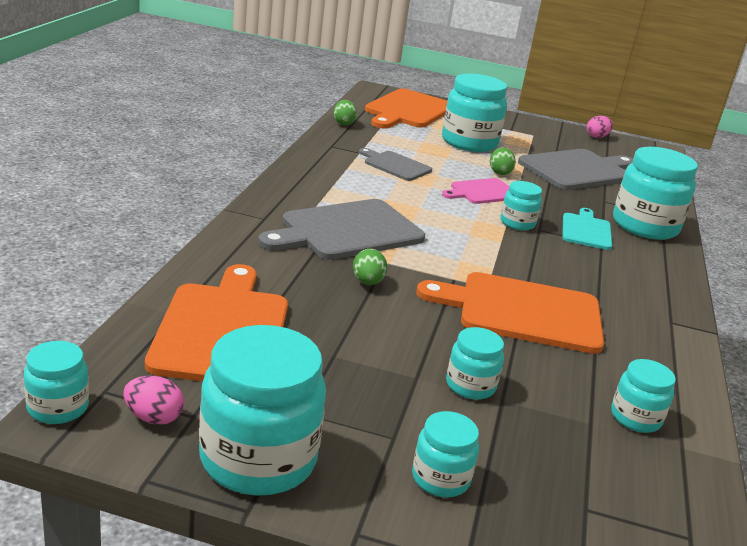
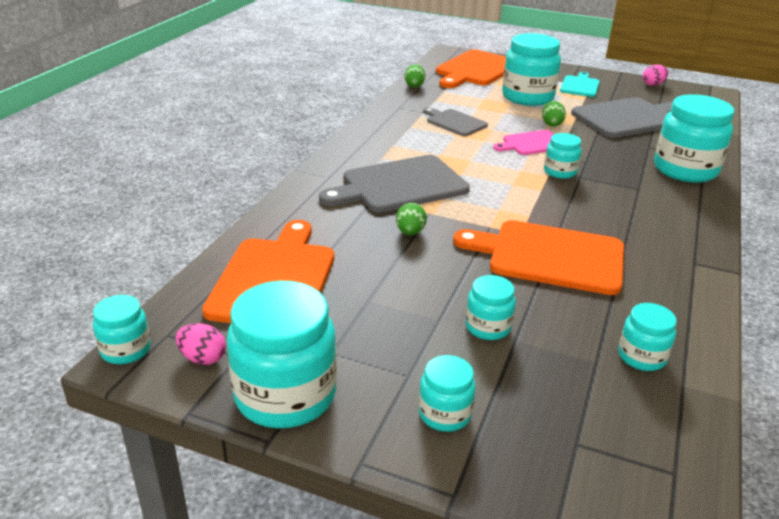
camera: 10 degrees right, 5 degrees up
turquoise cutting board [562,208,612,250] -> turquoise cutting board moved to [560,72,600,97]

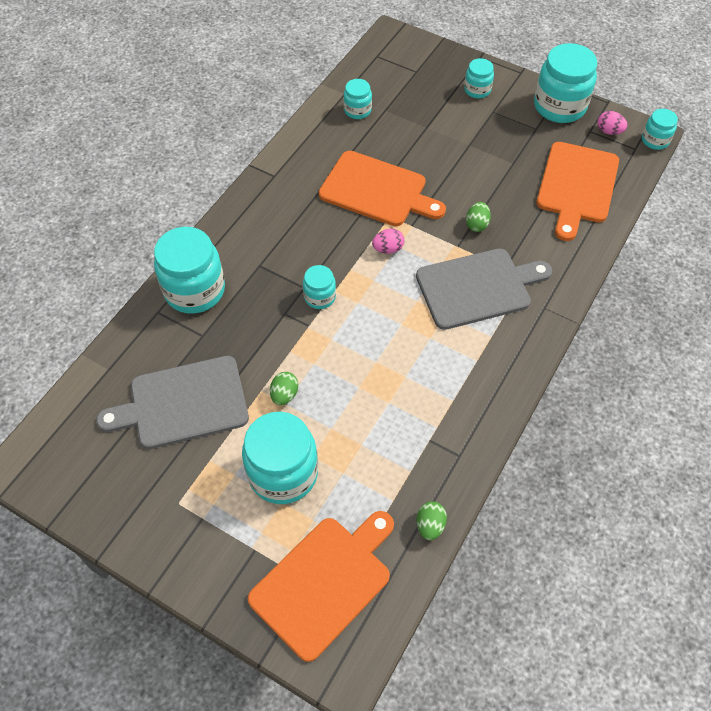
camera: 170 degrees left, 25 degrees up
grey cutting board [423,107,488,136] -> none
turquoise jar [465,275,516,340] -> none
pink cutting board [493,130,554,155] -> none
turquoise cutting board [560,72,600,97] -> none
pink egg [643,64,668,86] -> pink egg moved to [372,228,404,254]

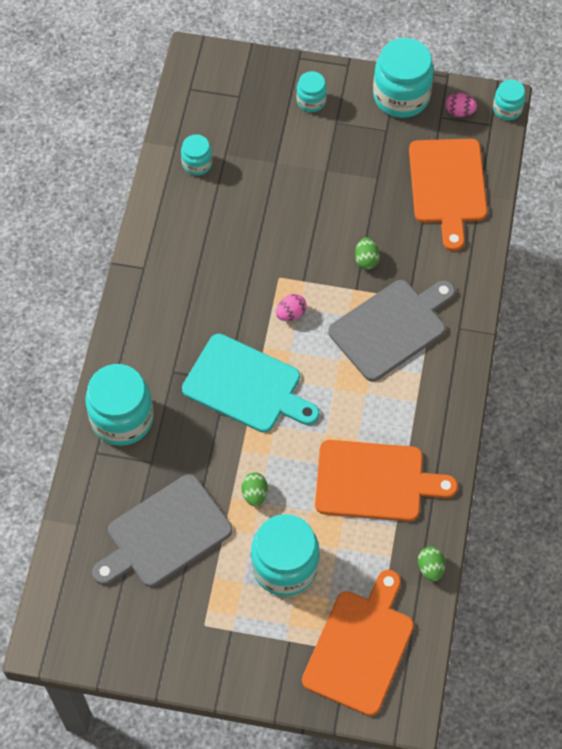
camera: 20 degrees left, 5 degrees up
turquoise jar [303,265,336,309] -> turquoise cutting board [182,334,319,433]
orange cutting board [319,151,446,226] -> orange cutting board moved to [315,440,458,521]

